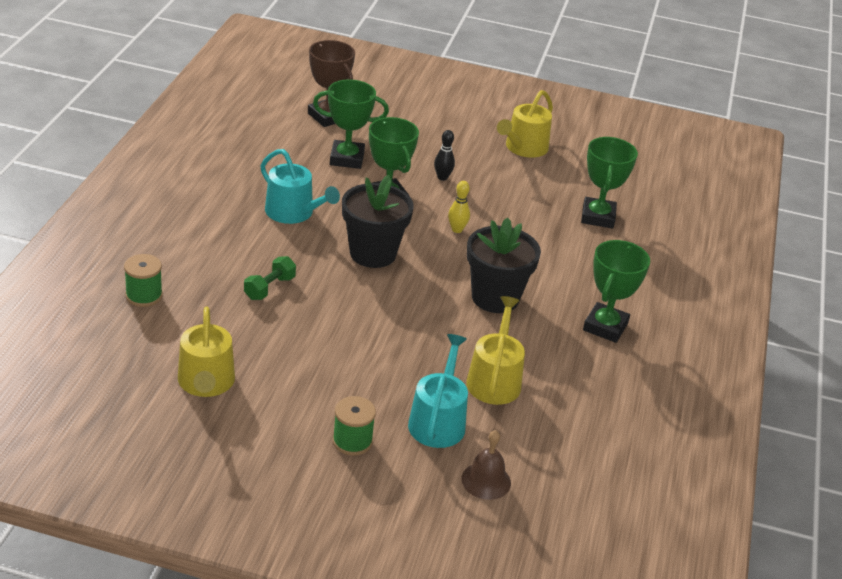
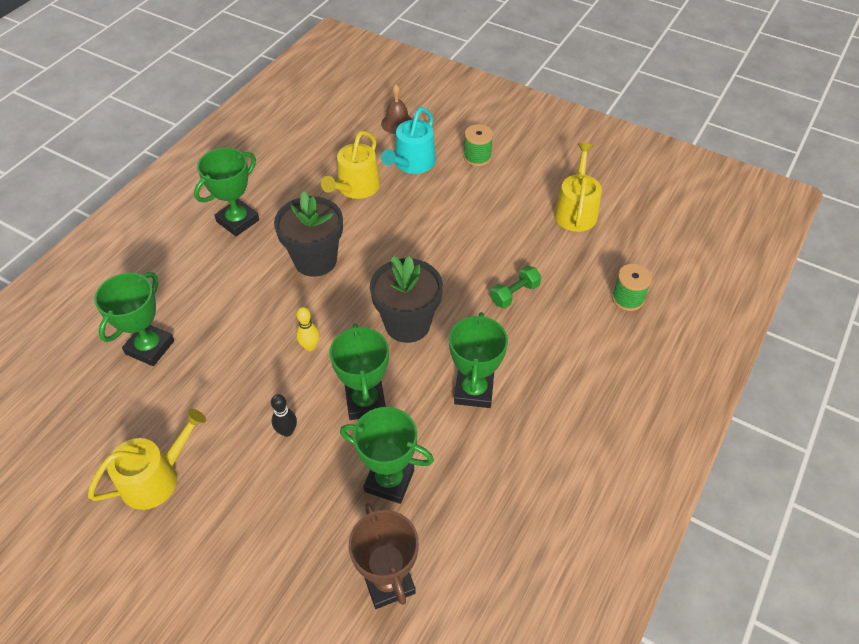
camera: 160 degrees left, 15 degrees up
turquoise watering can [260,149,340,224] -> green trophy [449,312,508,408]

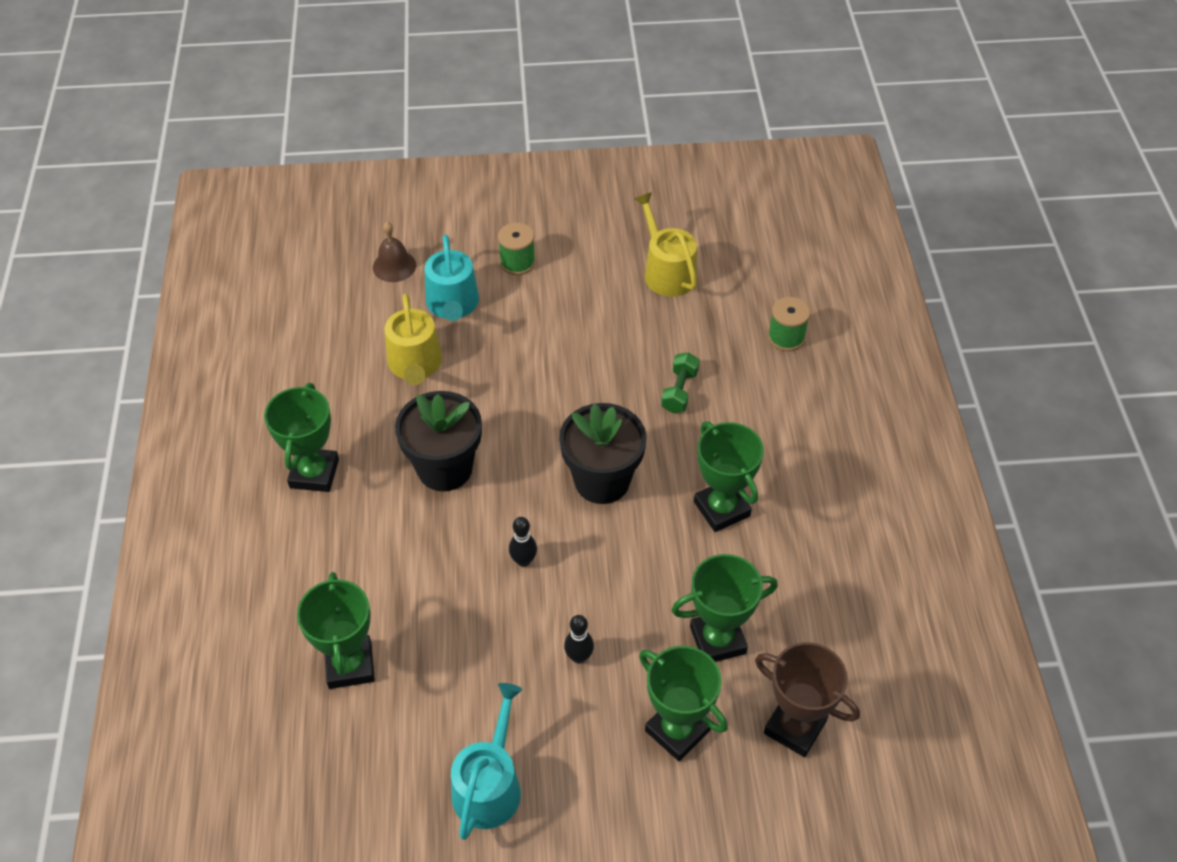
camera: 35 degrees left, 0 degrees up
yellow watering can [88,409,206,510] -> turquoise watering can [451,683,522,840]
yellow bowling pin [296,307,320,351] -> black bowling pin [509,517,537,567]
green trophy [330,323,389,420] -> green trophy moved to [639,646,728,761]

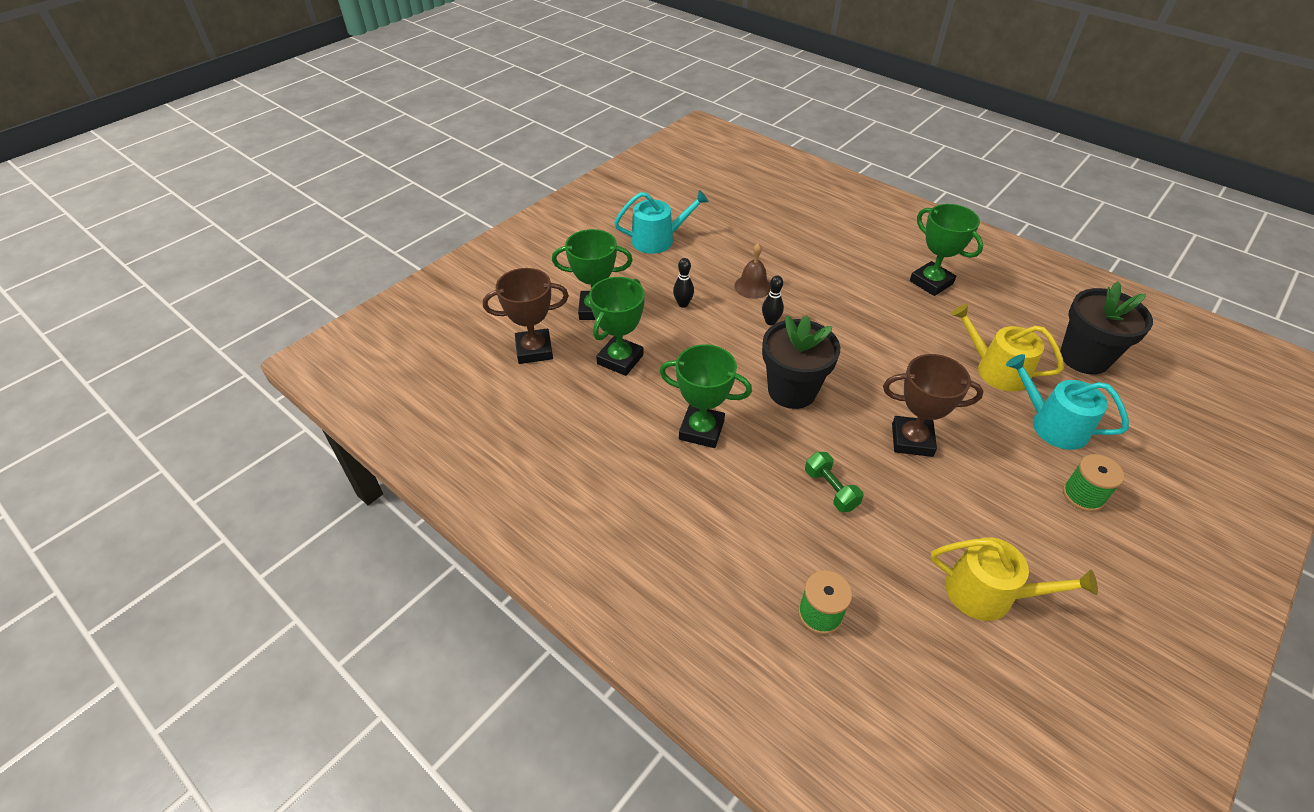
camera: 135 degrees right, 5 degrees down
green trophy [297,572,375,689] -> none
brown bell [373,222,416,282] -> brown bell moved to [734,243,771,299]
black flower pot [395,391,482,491] -> black flower pot moved to [1060,281,1153,375]
turquoise watering can [451,683,522,840] -> turquoise watering can turned 75 degrees counterclockwise [614,190,709,254]
none -> brown trophy [883,354,984,457]

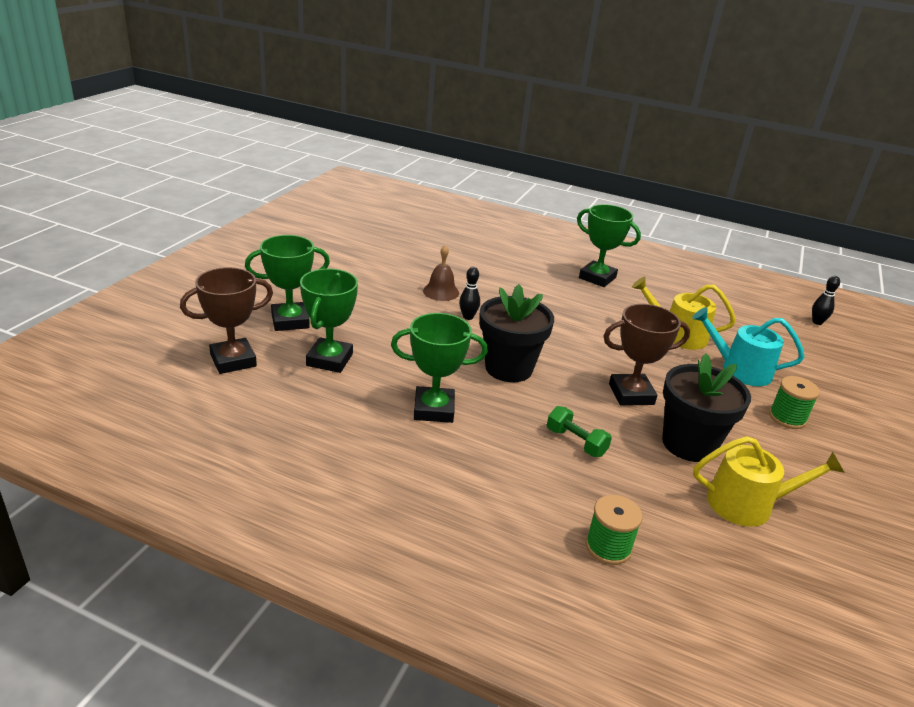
camera: 20 degrees left, 15 degrees down
turquoise watering can [614,190,709,254] -> none
black bowling pin [673,258,694,308] -> black bowling pin moved to [812,276,840,325]
black flower pot [1060,281,1153,375] -> black flower pot moved to [662,353,751,462]

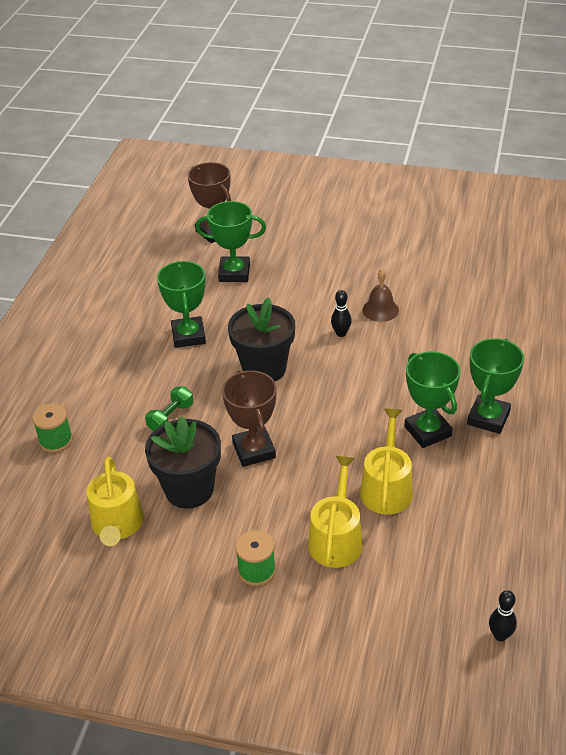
camera: 85 degrees right, 10 degrees up
green trophy [245,235,330,331] -> green trophy moved to [405,351,460,448]
turquoise watering can [692,307,804,386] -> yellow watering can [308,456,363,568]

